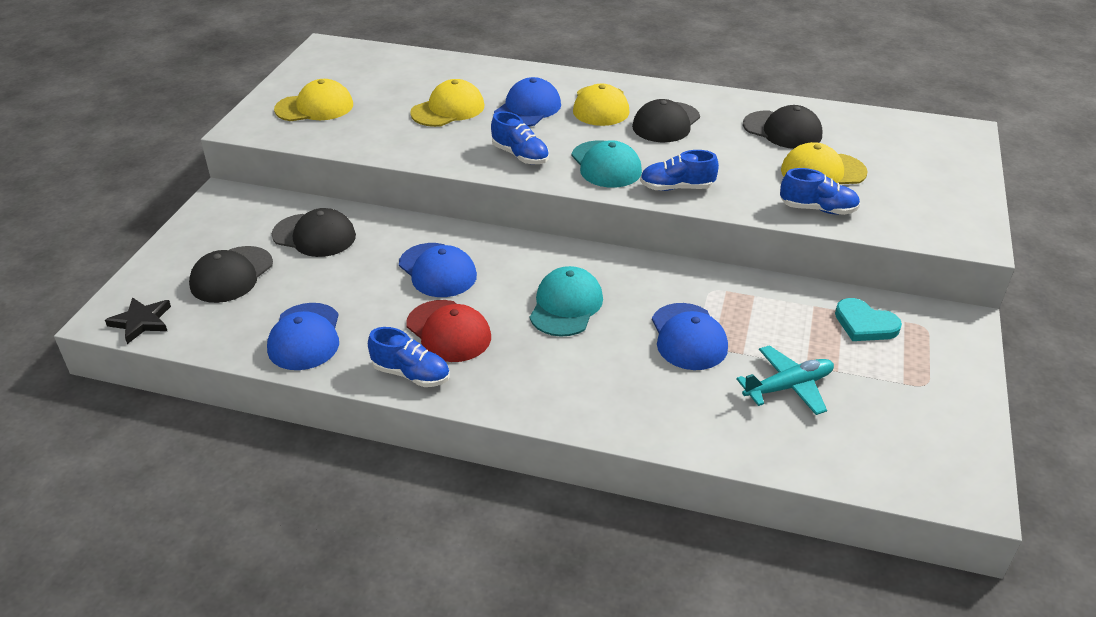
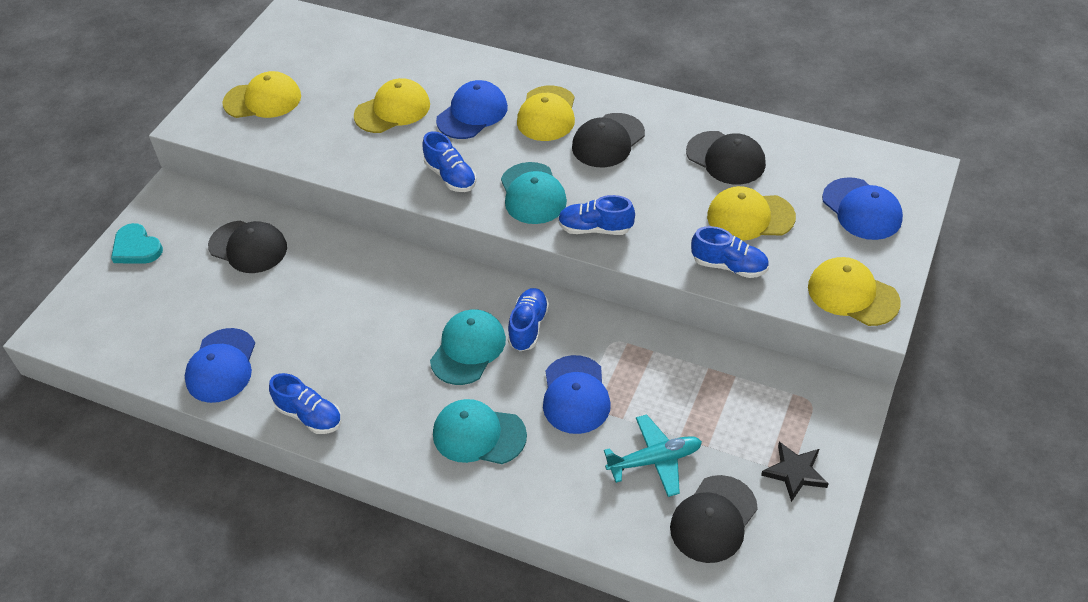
camera: 10 degrees right, 10 degrees up
black star [105,297,171,344] -> black star moved to [761,441,829,502]
black cap [189,246,273,303] -> black cap moved to [670,475,758,563]
blue cap [399,243,477,297] -> blue cap moved to [822,177,903,240]
red cap [406,300,491,362] -> none
turquoise heart [835,298,902,341] -> turquoise heart moved to [111,223,163,264]
none -> turquoise cap [433,399,527,464]
none -> blue shoe [508,288,549,351]
none -> yellow cap [808,257,901,326]

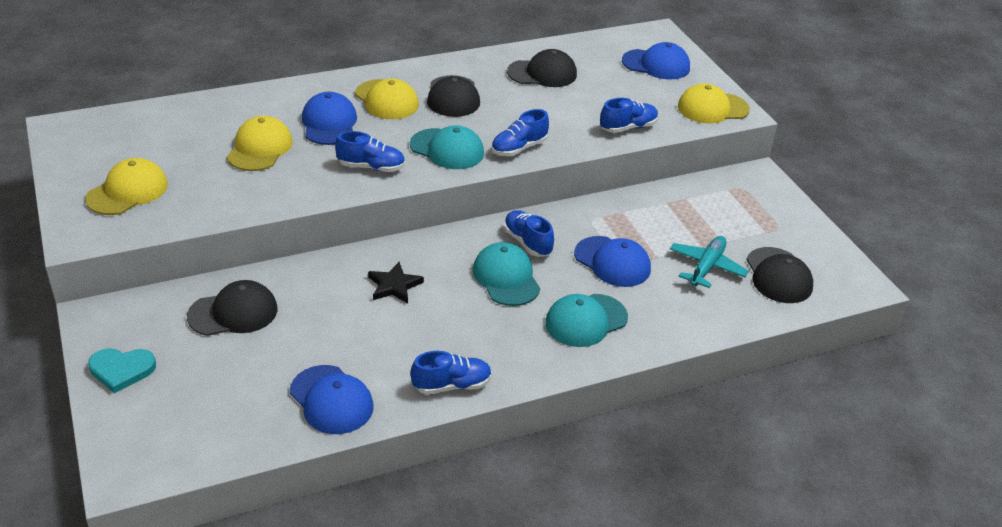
camera: 50 degrees left, 10 degrees down
yellow cap [707,186,796,241] -> none
black star [761,441,829,502] -> black star moved to [368,262,424,303]

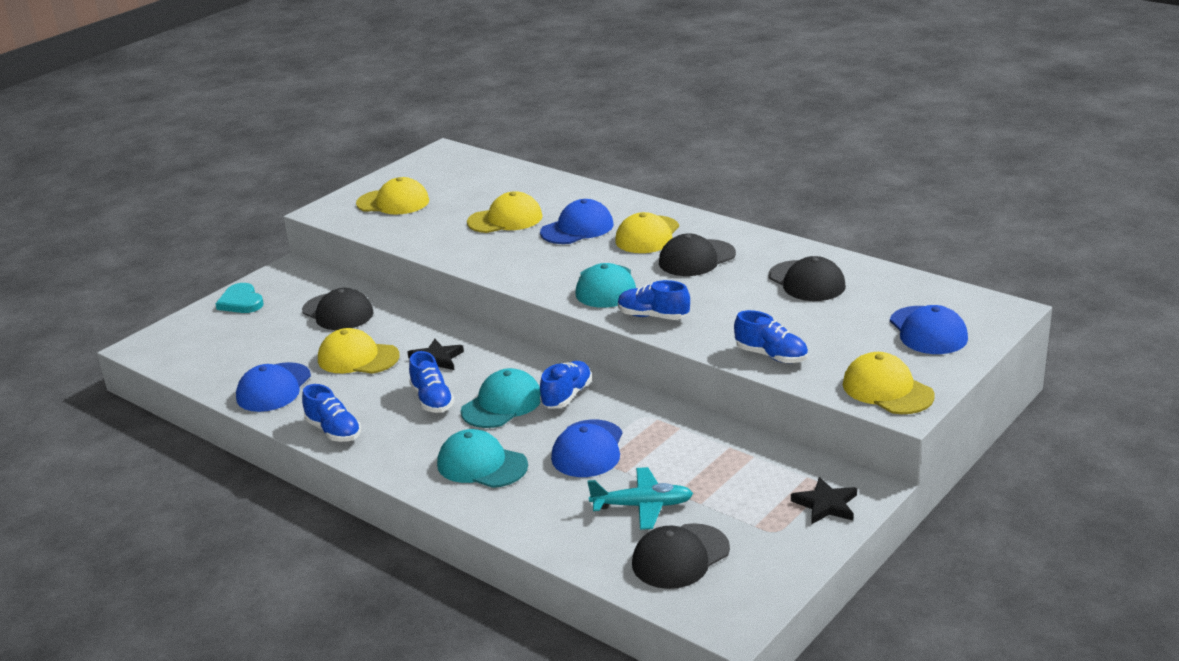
camera: 65 degrees right, 10 degrees down
blue shoe [335,131,405,172] -> blue shoe moved to [409,351,455,413]
none -> yellow cap [318,328,400,374]
none -> black star [791,477,857,524]

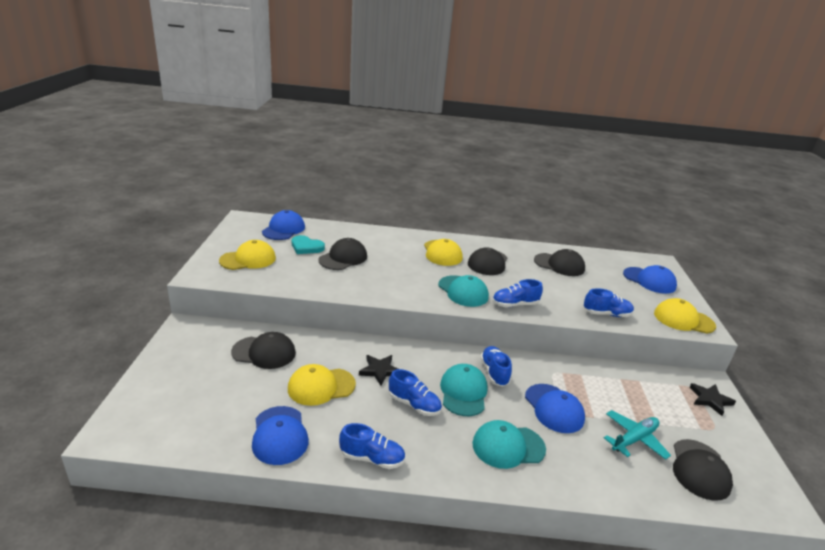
camera: 40 degrees left, 0 degrees up
turquoise heart [215,283,264,313] -> turquoise heart moved to [292,235,325,254]
yellow cap [467,191,542,233] -> black cap [318,238,367,270]
blue cap [540,199,613,244] -> blue cap moved to [262,210,305,240]

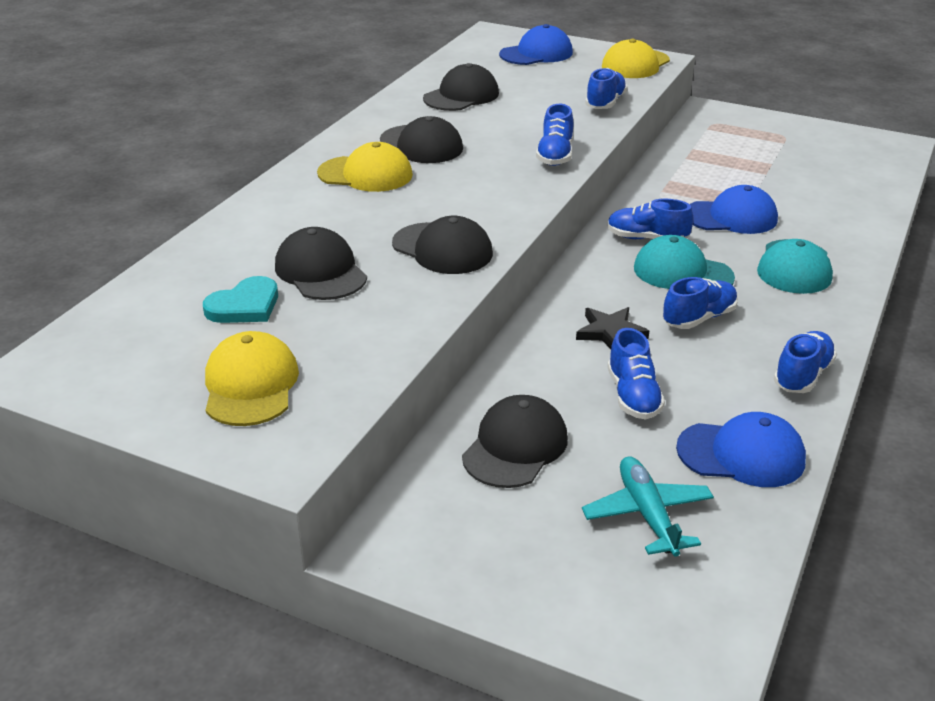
camera: 65 degrees left, 5 degrees up
blue cap [262,210,305,240] -> none
yellow cap [288,364,356,406] -> blue shoe [607,328,665,419]
turquoise cap [438,275,489,307] -> none
turquoise plane [604,410,671,460] -> turquoise plane moved to [582,457,714,557]
black cap [673,439,733,501] -> black cap moved to [392,216,493,274]
black star [689,383,736,416] -> none

